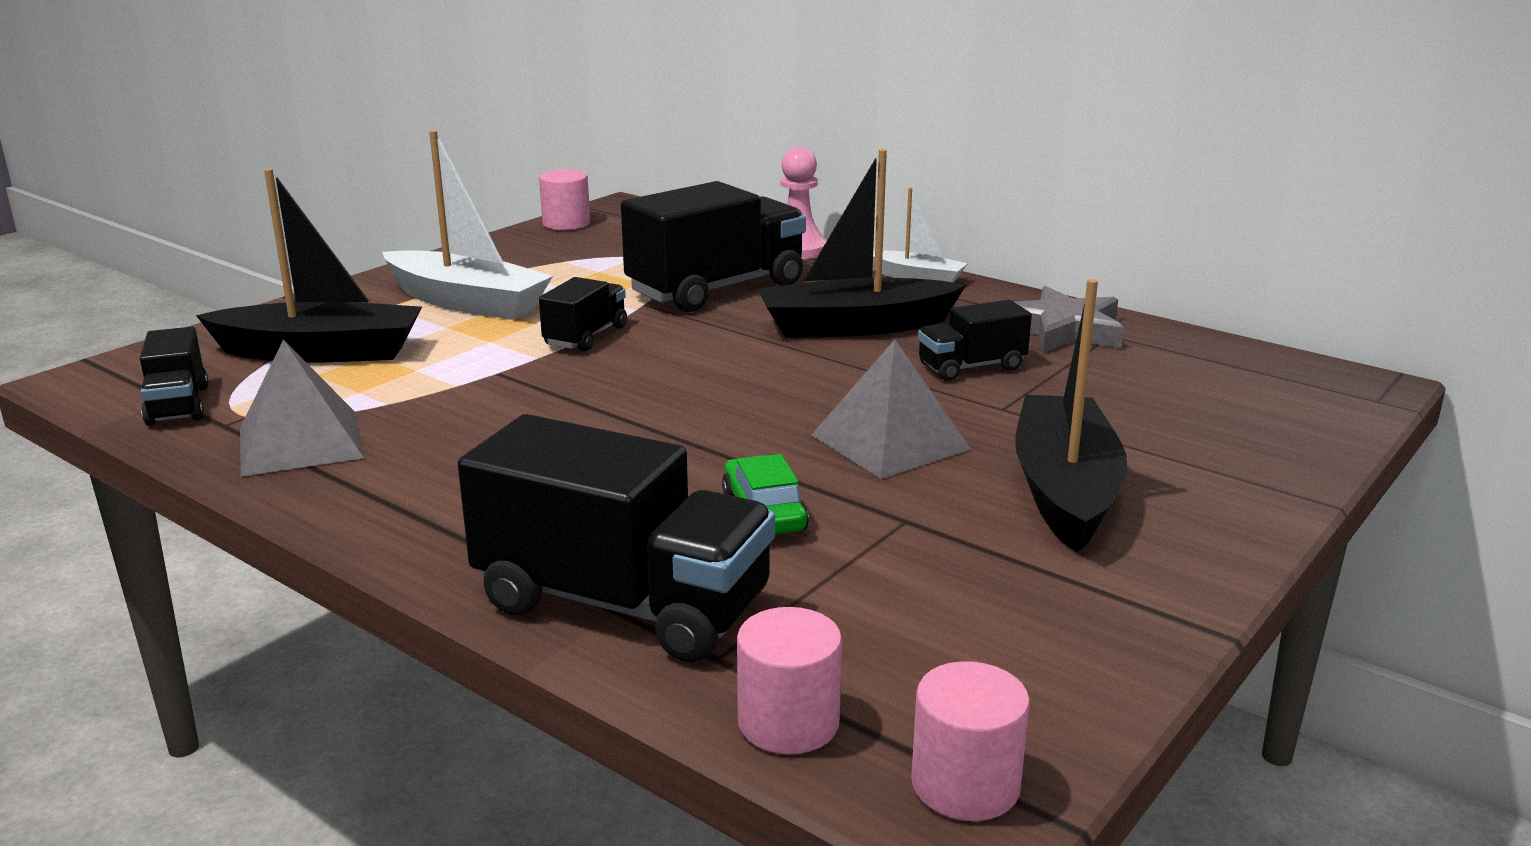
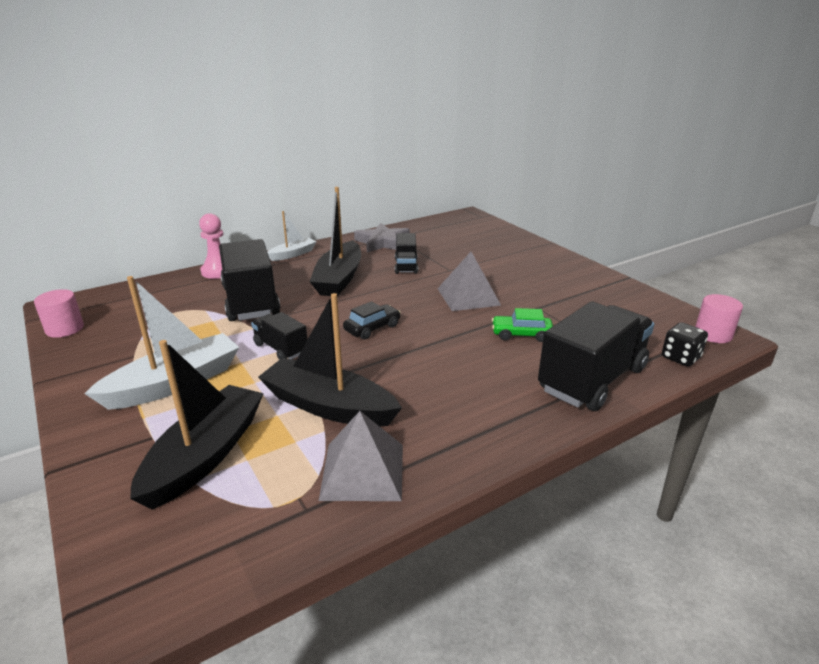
camera: 70 degrees left, 5 degrees up
black truck [140,327,208,426] -> none
pink cylinder [737,607,842,755] -> black dice [662,323,708,367]
black boat [1015,279,1127,553] -> black boat moved to [258,293,402,426]
none -> black car [343,301,401,340]

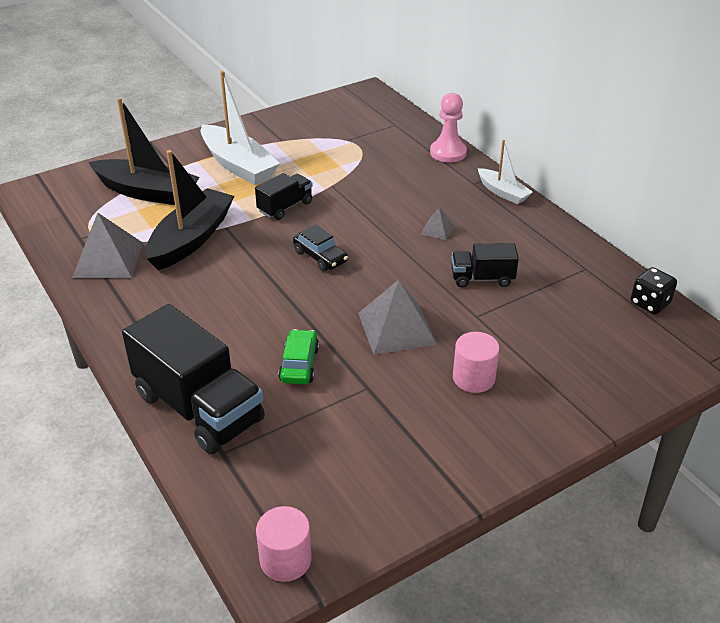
camera: 90 degrees right, 10 degrees up
pink cylinder [34,289,84,338] -> pink cylinder moved to [453,332,500,393]
black truck [219,239,280,321] -> none
black boat [309,187,361,296] -> grey pyramid [421,208,455,240]
grey star [354,223,410,252] -> none
black dice [662,323,708,367] -> black dice moved to [631,267,677,314]

